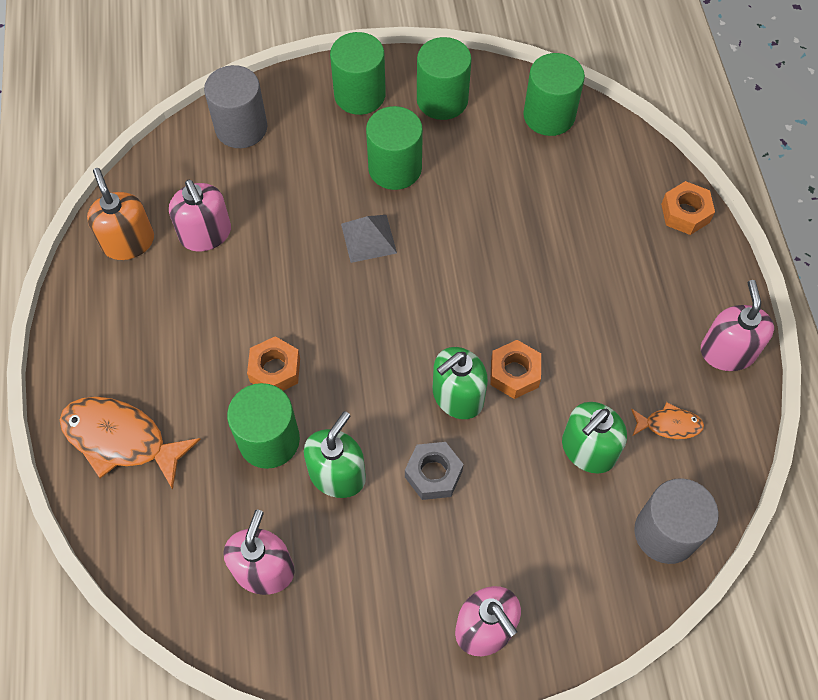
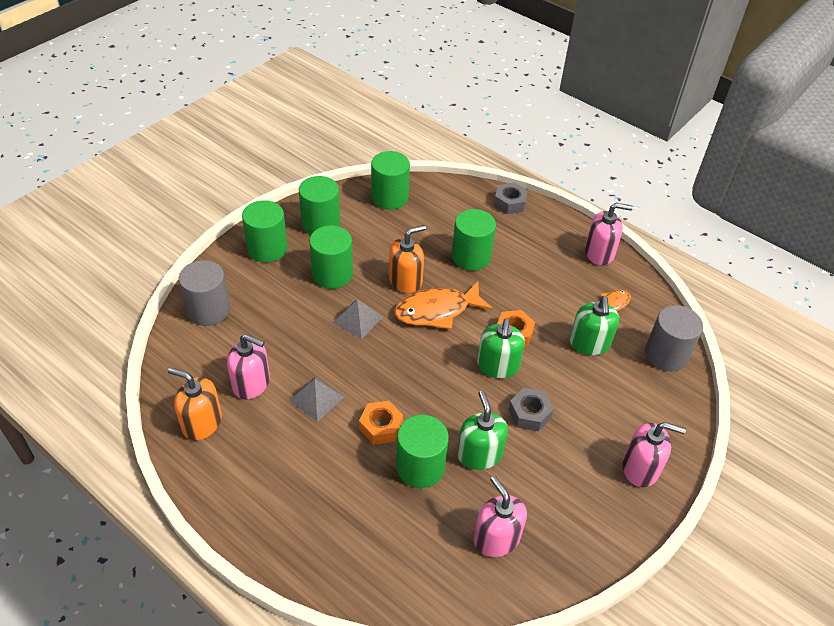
camera: 45 degrees left, 15 degrees down
orange fish [60,397,201,490] -> orange fish moved to [394,281,493,329]
orange nut [661,181,715,235] -> grey nut [494,182,528,214]
pink soap dispenser [701,280,774,371] -> pink soap dispenser turned 135 degrees clockwise [585,203,633,265]
none -> grey pyramid [289,377,344,422]
none -> orange soap dispenser [389,225,426,293]
none -> green cylinder [452,209,496,271]

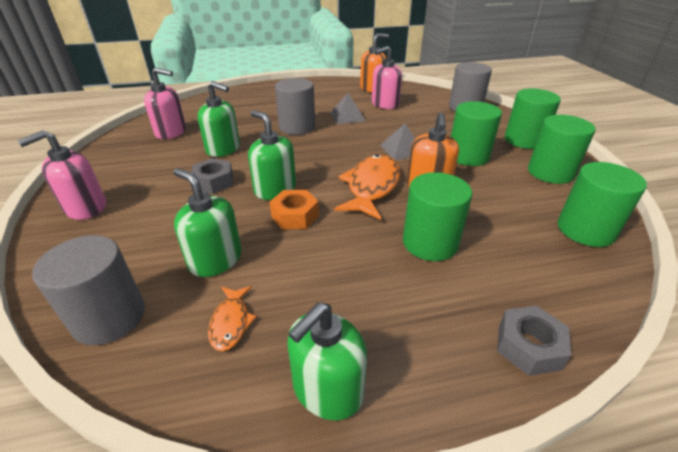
camera: 130 degrees right, 10 degrees down
orange nut [359,401,403,445] -> grey cylinder [275,78,315,135]
green cylinder [396,415,449,488] -> none
pink soap dispenser [585,203,633,265] -> green soap dispenser [287,302,367,420]

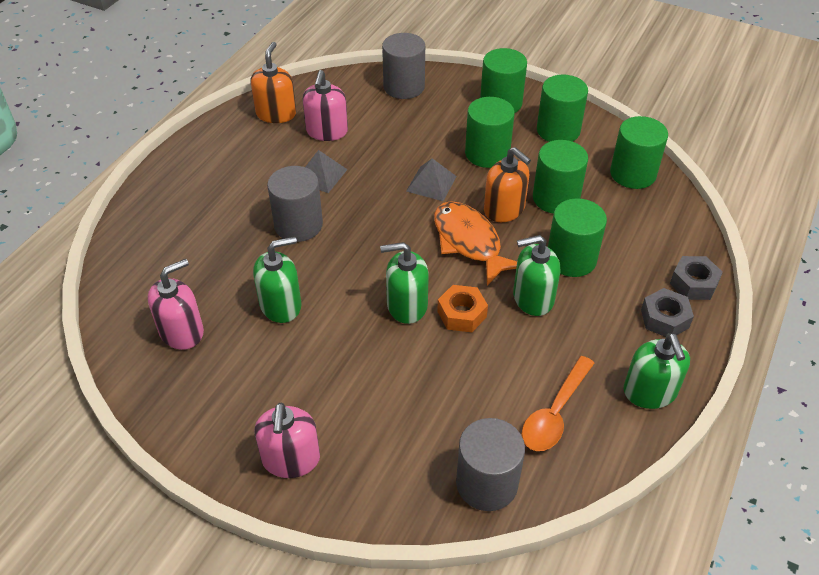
camera: 50 degrees left, 10 degrees up
green soap dispenser [173,168,242,277] -> green soap dispenser moved to [513,235,560,316]
grey nut [191,158,233,194] -> grey nut moved to [641,288,694,337]
orange fish [208,286,257,351] -> orange spoon [522,356,594,451]
none -> green cylinder [533,140,588,214]

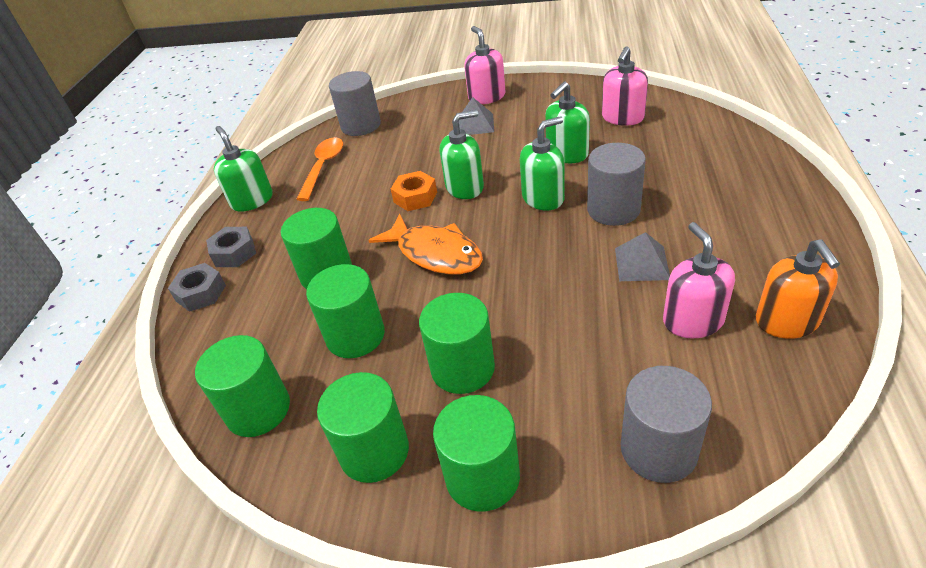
camera: 165 degrees right, 5 degrees down
grey pyramid [406,158,457,201] -> grey pyramid moved to [459,97,494,135]
orange soap dispenser [484,147,531,222] -> none
green soap dispenser [513,235,560,316] -> green soap dispenser moved to [520,116,565,210]

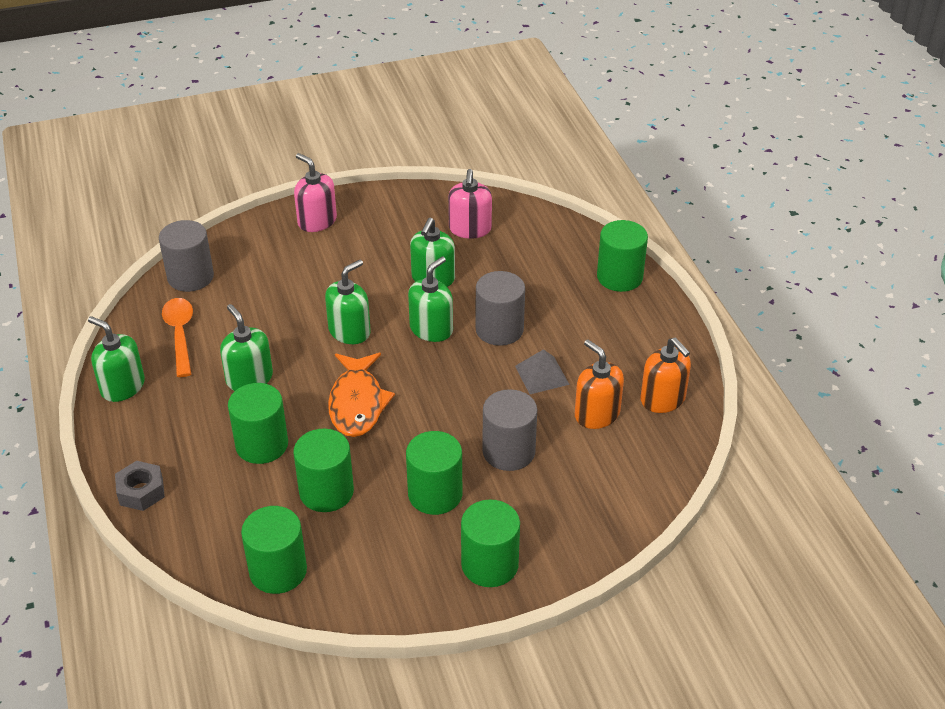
camera: 30 degrees left, 0 degrees up
grey nut [206,227,256,267] -> none
green cylinder [317,372,409,483] -> green cylinder moved to [597,220,648,292]
orange fish [368,214,483,274] -> orange fish turned 75 degrees clockwise [328,353,395,437]
orange nut [391,171,437,211] -> none
grey pyramid [459,97,494,135] -> none
grey cylinder [620,366,712,483] -> grey cylinder moved to [482,389,537,471]
pink soap dispenser [663,222,735,338] -> orange soap dispenser [575,340,624,429]
none -> green soap dispenser [220,304,273,391]

